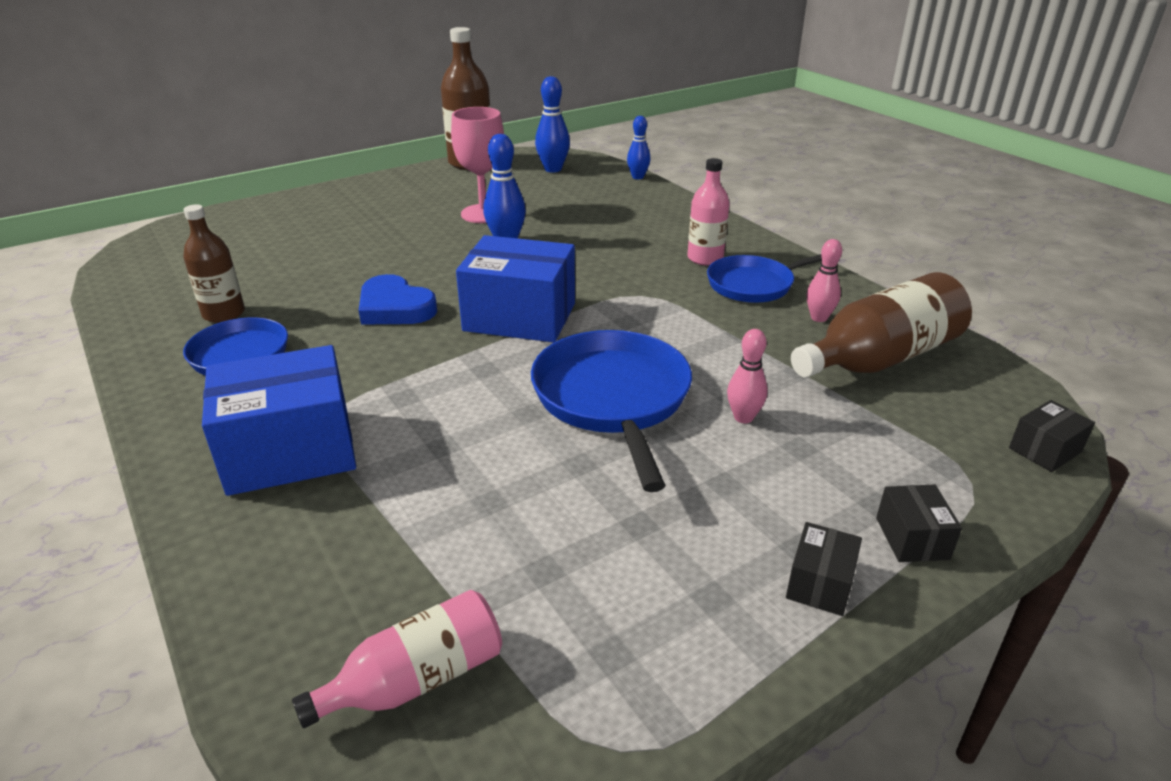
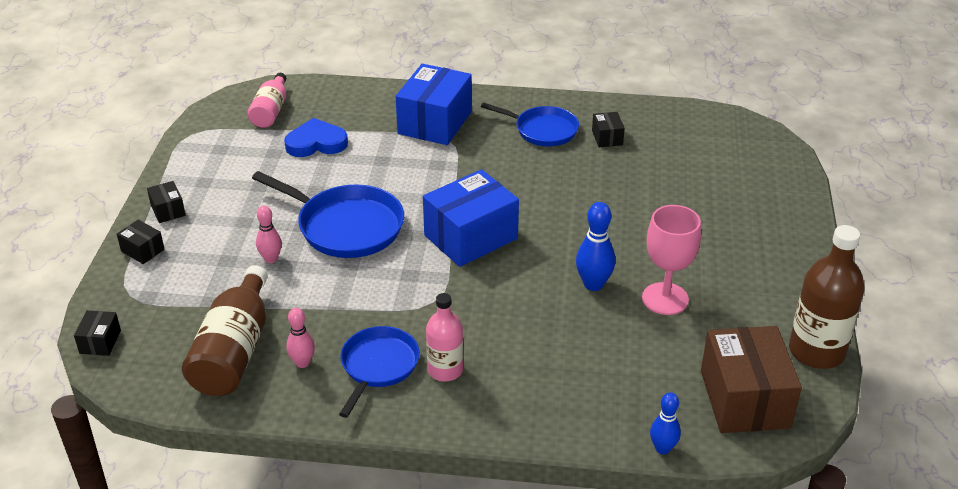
camera: 130 degrees right, 5 degrees up
brown bottle [183,204,245,323] -> black box [592,112,625,147]
blue heart [359,274,437,325] -> blue heart moved to [284,118,348,157]
blue bowling pin [535,76,570,173] -> brown box [701,326,802,433]

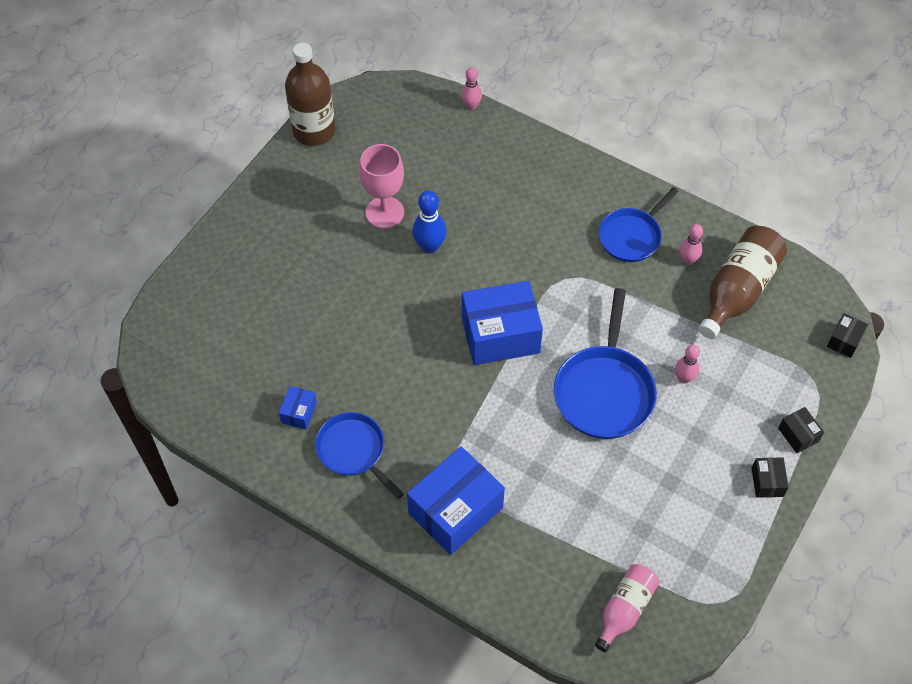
camera: 155 degrees left, 20 degrees up
blue pan [252,171,404,258] -> blue pan turned 135 degrees counterclockwise [554,288,657,439]
blue heart [284,118,348,157] -> none
pink bottle [426,293,463,381] -> none
black box [592,112,625,147] -> blue box [279,386,317,430]
blue bowling pin [650,392,681,454] -> pink bowling pin [461,67,482,110]
brown box [701,326,802,433] -> none

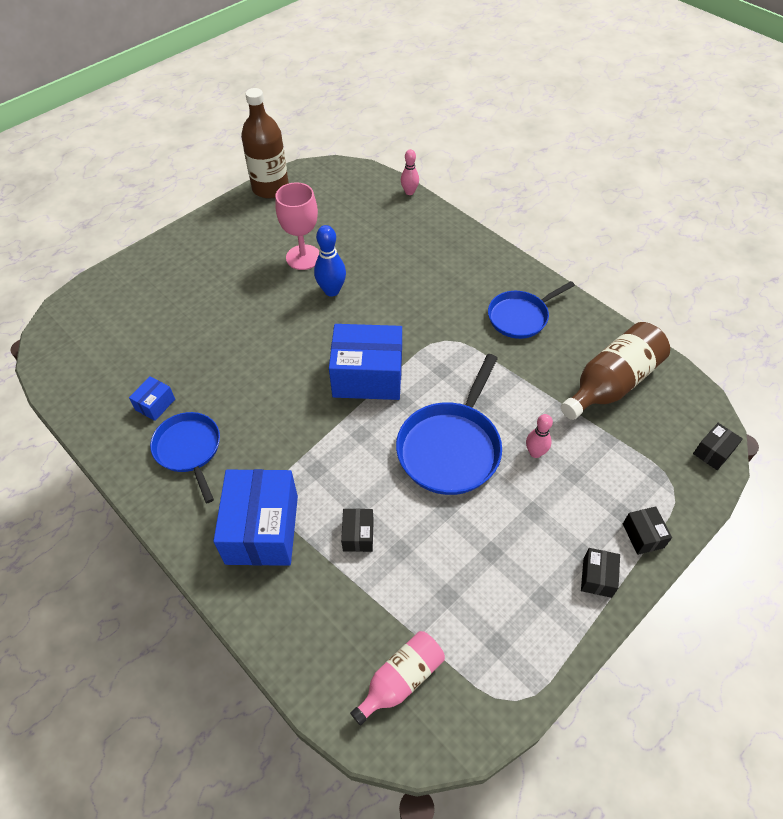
camera: 15 degrees right, 5 degrees down
blue box [407,446,505,555] -> blue box turned 60 degrees counterclockwise [213,469,298,566]
pink bowling pin [679,224,703,265] -> none
none -> black box [341,509,374,552]

